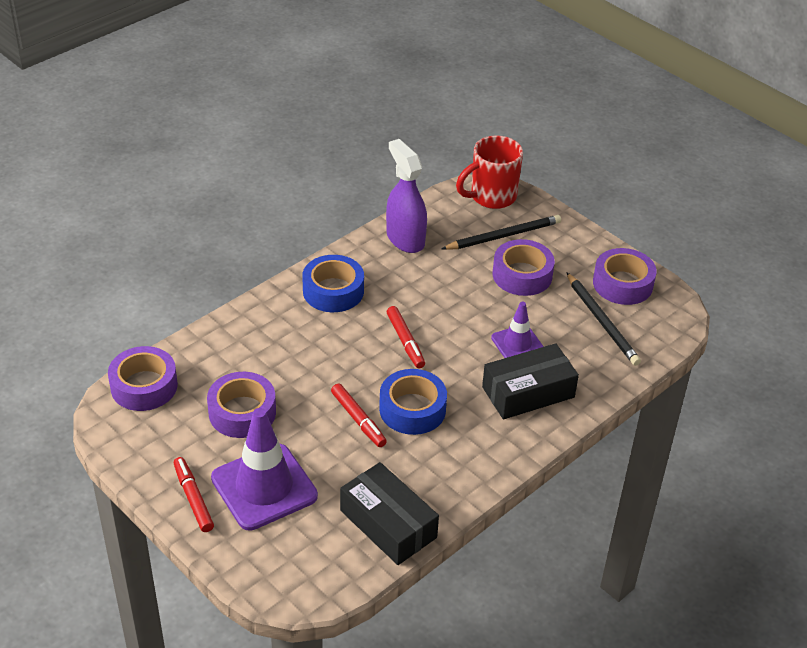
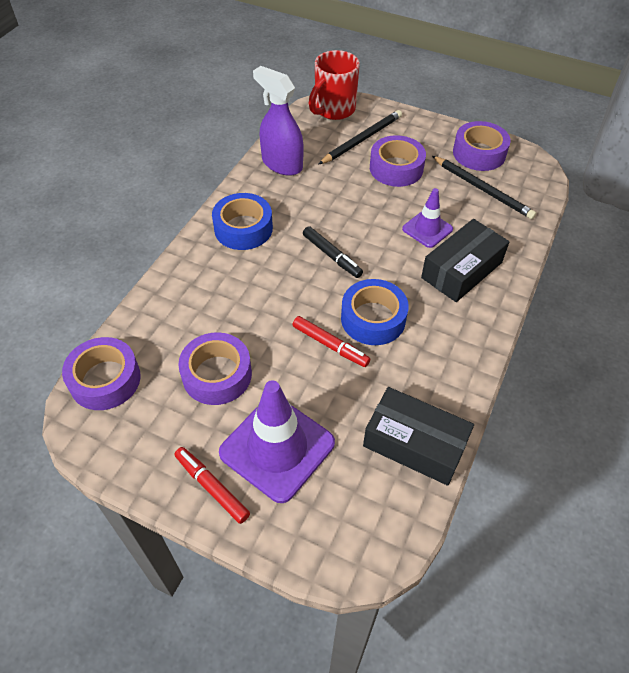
camera: 20 degrees left, 10 degrees up
red marker [387,306,425,368] -> black marker [303,226,363,278]

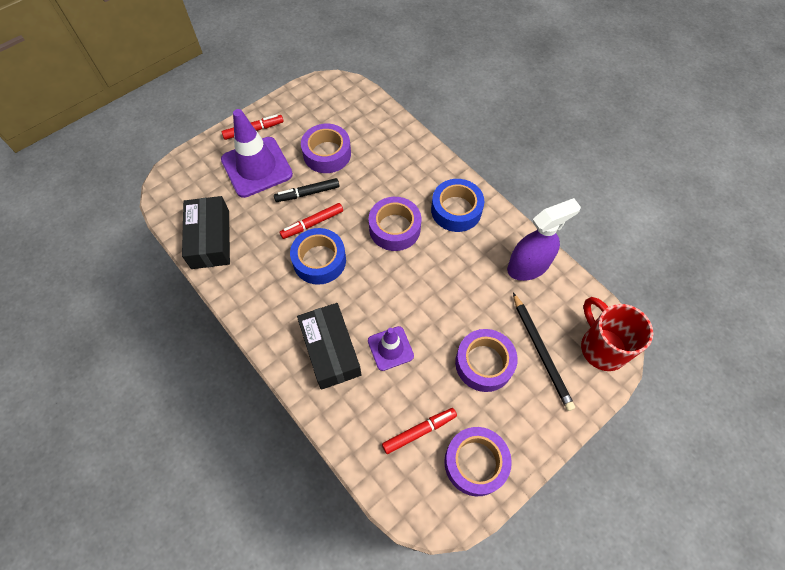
camera: 115 degrees right, 10 degrees up
purple tape [62,337,141,410] -> purple tape moved to [369,197,421,251]
black marker [303,226,363,278] -> black marker moved to [274,178,339,202]
black box [363,387,474,486] -> black box turned 60 degrees counterclockwise [182,196,230,269]
black pencil [432,156,536,219] -> red marker [382,408,457,454]

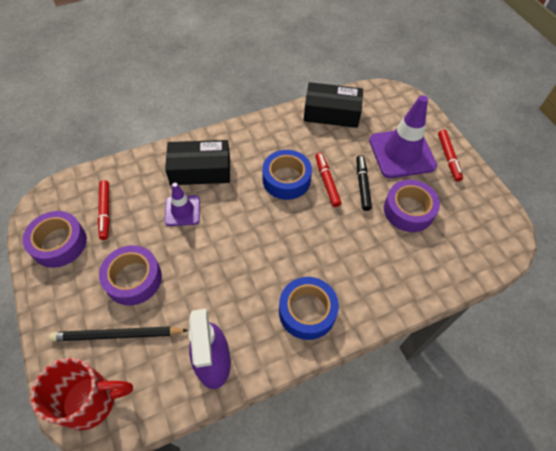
camera: 105 degrees right, 5 degrees down
purple tape [369,197,421,251] -> none

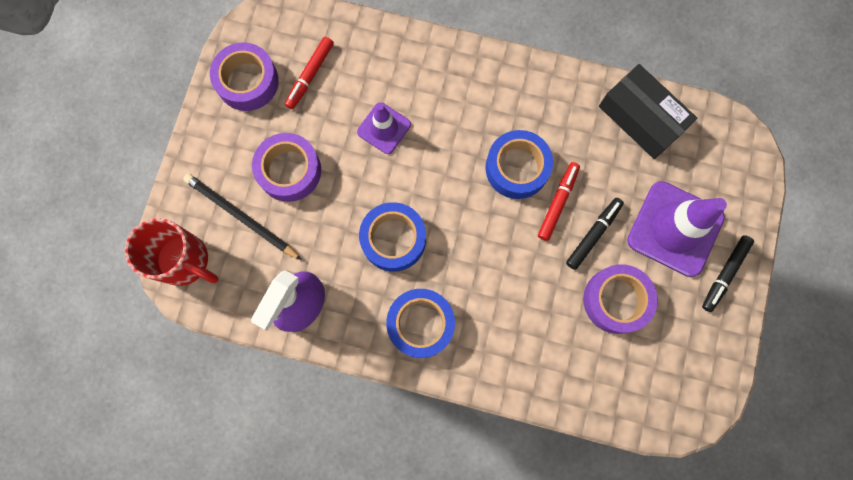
camera: 40 degrees right, 20 degrees up
black box [165,140,230,185] -> none
red marker [438,129,463,182] -> black marker [702,235,754,312]
none -> blue tape [359,202,426,272]

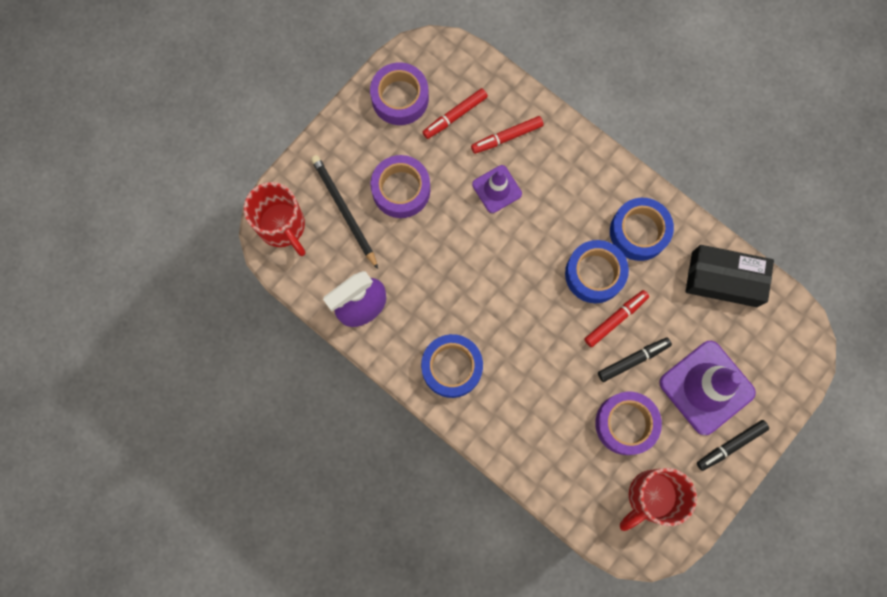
camera: 25 degrees right, 0 degrees up
blue tape [359,202,426,272] -> blue tape moved to [610,198,674,261]
black box [599,64,697,159] -> black box turned 60 degrees counterclockwise [686,245,774,307]
none -> red marker [471,116,543,154]
none -> red mug [620,468,697,531]

